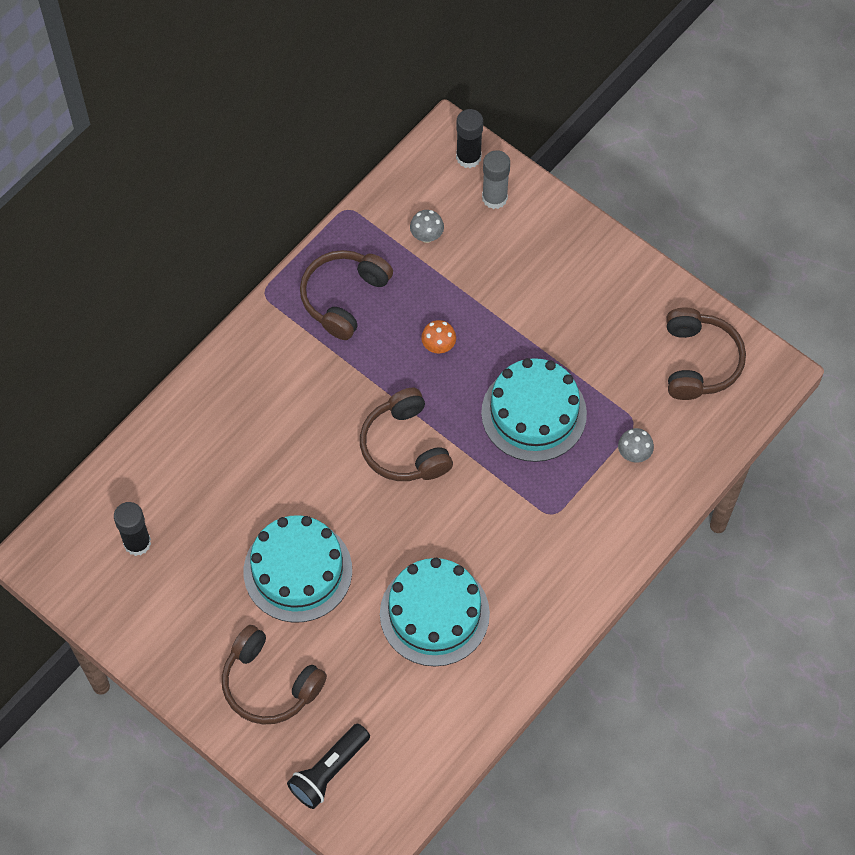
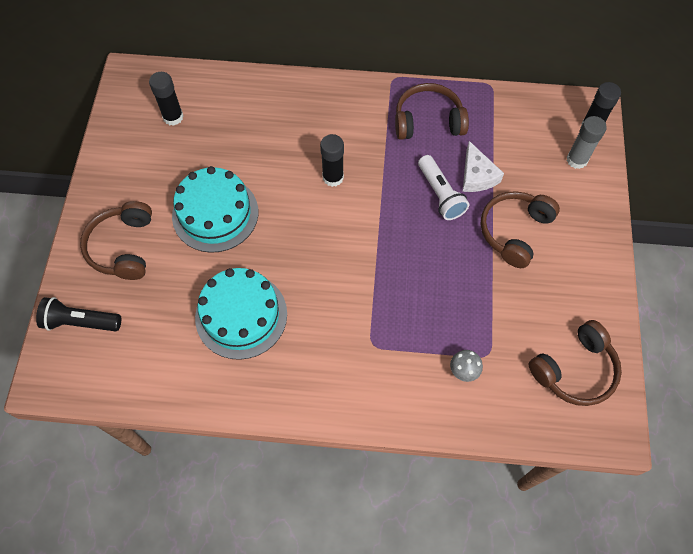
camera: 55 degrees right, 0 degrees up
brown headphones [360,388,453,481] -> brown headphones moved to [480,191,560,268]
grey mushroom [410,210,444,243] -> none
orange mushroom [421,320,456,353] -> white flashlight [418,155,469,220]
turquoise cake [481,358,587,462] -> none
none -> black glue stick [320,134,344,187]
none -> white cheese [463,141,504,192]

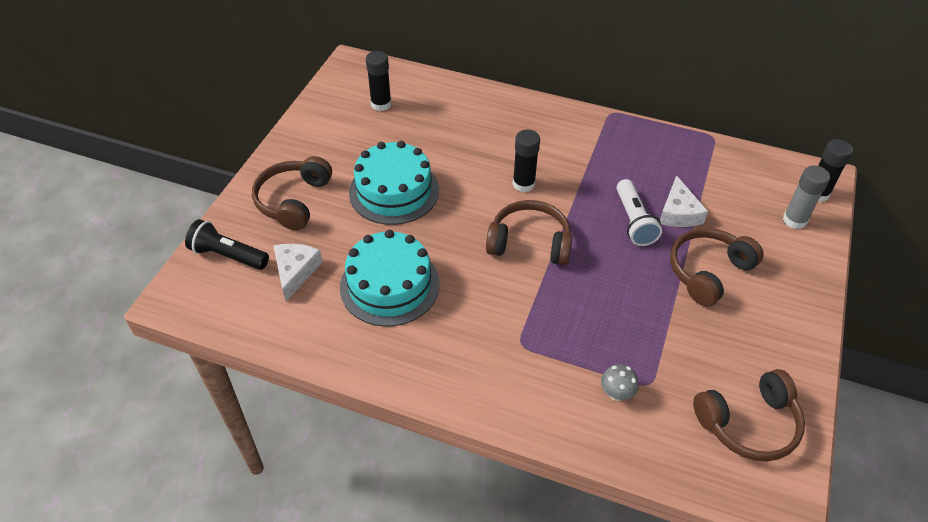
camera: 15 degrees right, 15 degrees down
brown headphones [395,83,469,140] -> brown headphones moved to [486,200,572,265]
none -> white cheese [273,244,322,301]

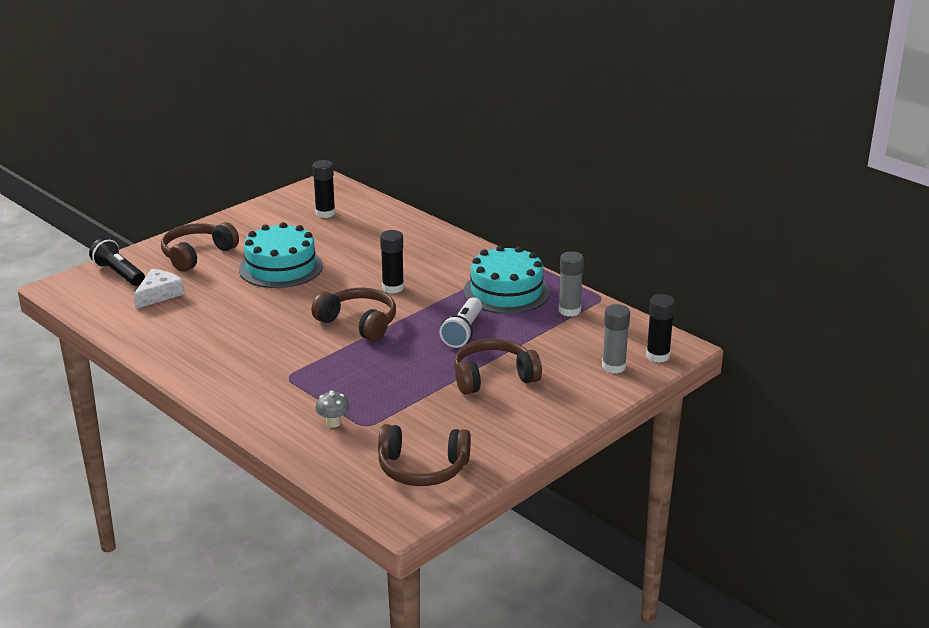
camera: 25 degrees right, 20 degrees down
turquoise cake [340,230,440,327] -> turquoise cake moved to [464,245,550,314]
white cheese [660,175,708,227] -> none
none -> grey glue stick [559,251,584,317]

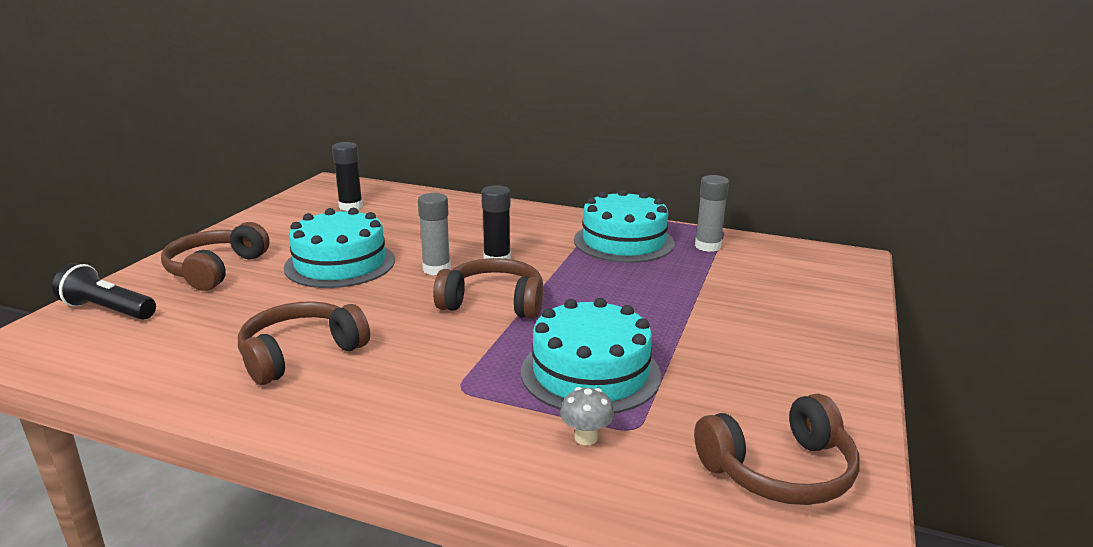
camera: 25 degrees left, 5 degrees down
white cheese [134,269,184,309] -> none
white flashlight [439,297,482,348] -> none
brown headphones [454,339,542,395] -> brown headphones moved to [238,301,370,385]
grey glue stick [602,304,630,373] -> grey glue stick moved to [418,193,451,275]
black glue stick [646,294,675,363] -> none
none -> turquoise cake [521,298,661,413]

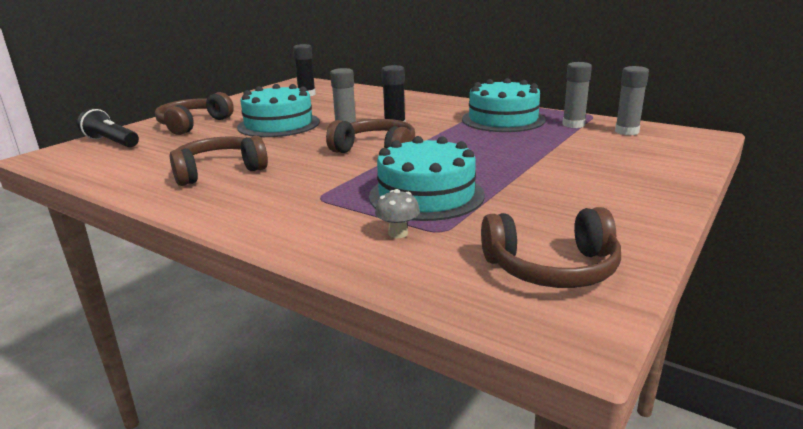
camera: 15 degrees right, 0 degrees up
none -> grey glue stick [615,66,649,135]

